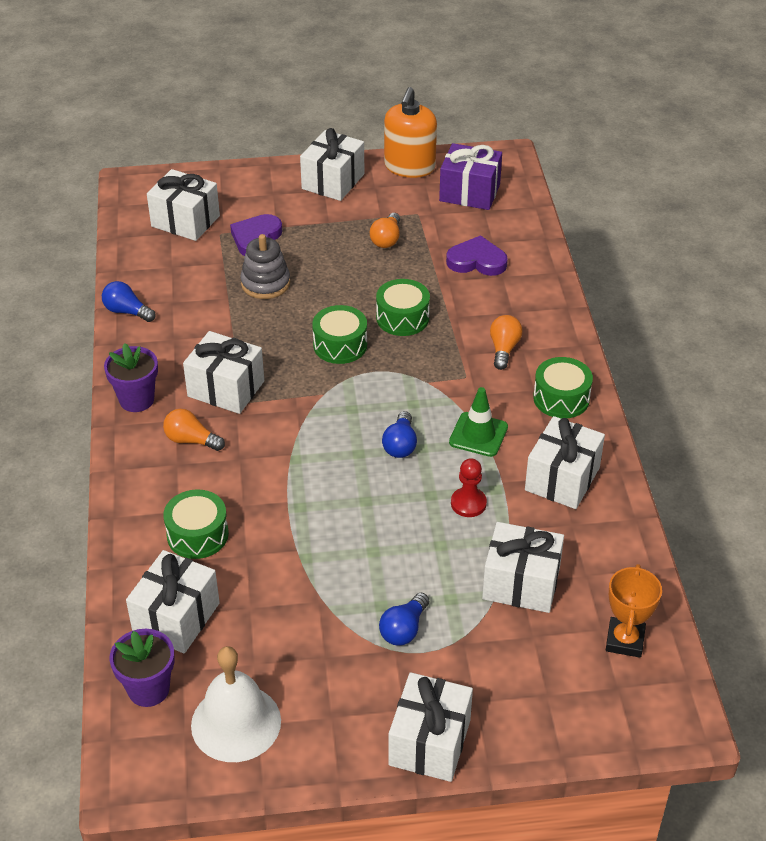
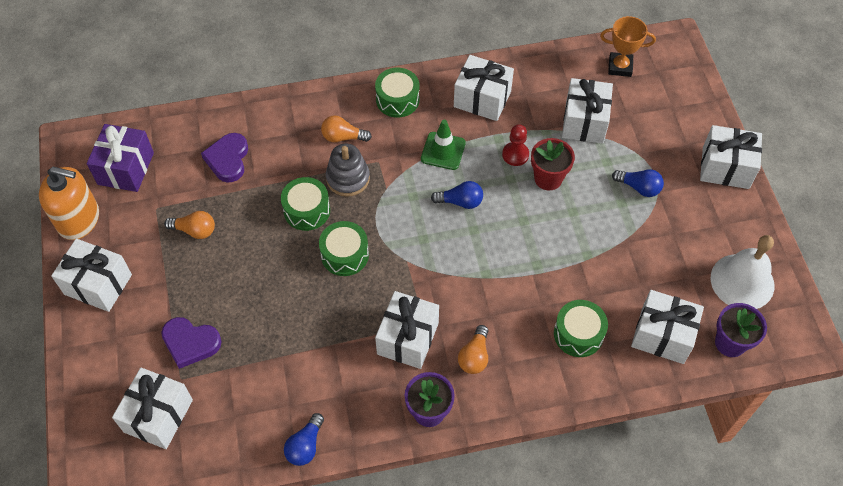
camera: 95 degrees left, 15 degrees up
grey stacking toy [240,234,290,299] -> grey stacking toy moved to [326,144,370,197]
none -> red flower pot [531,138,575,191]

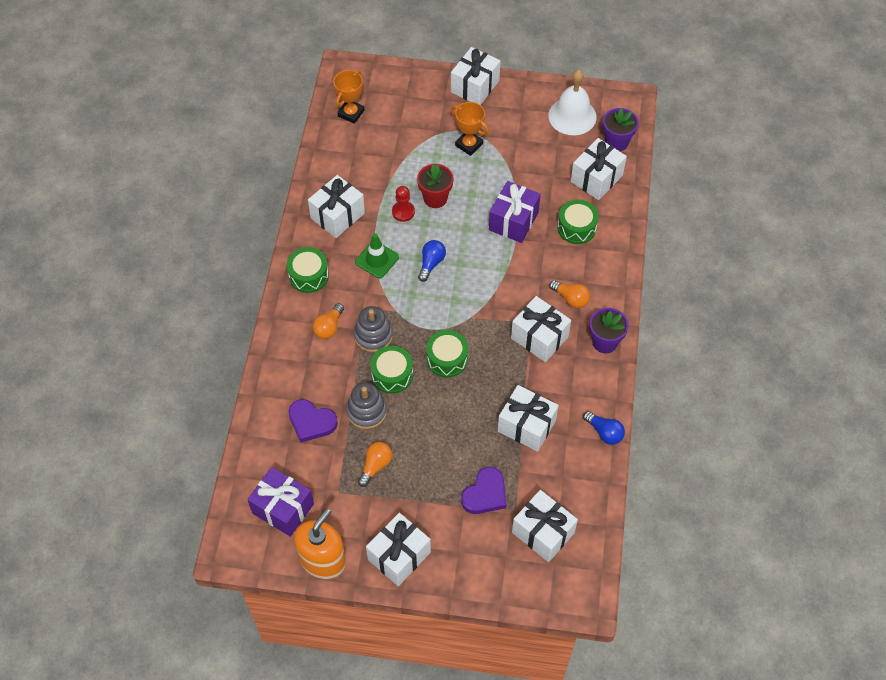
camera: 70 degrees left, 0 degrees up
white gift [562,78,613,144] -> white gift moved to [498,385,559,452]
blue light bulb [612,169,664,197] -> orange trophy [451,102,489,156]
none -> grey stacking toy [346,382,387,429]
none -> purple gift [489,181,541,243]

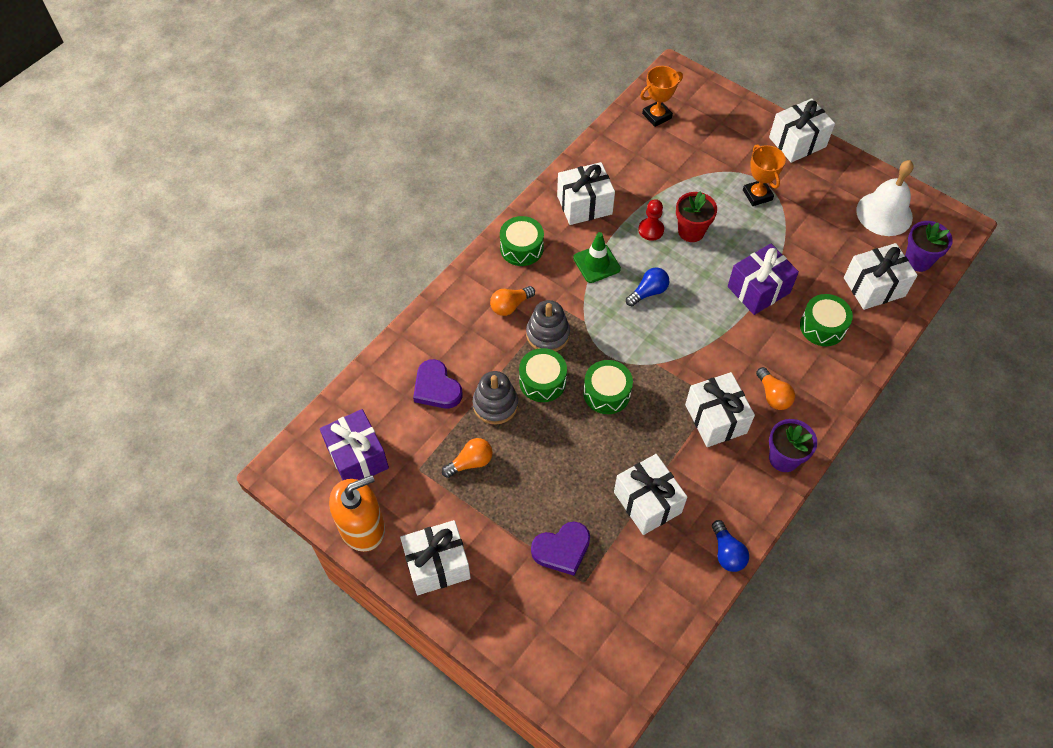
camera: 30 degrees right, 0 degrees up
white gift [512,490,578,562] -> none

